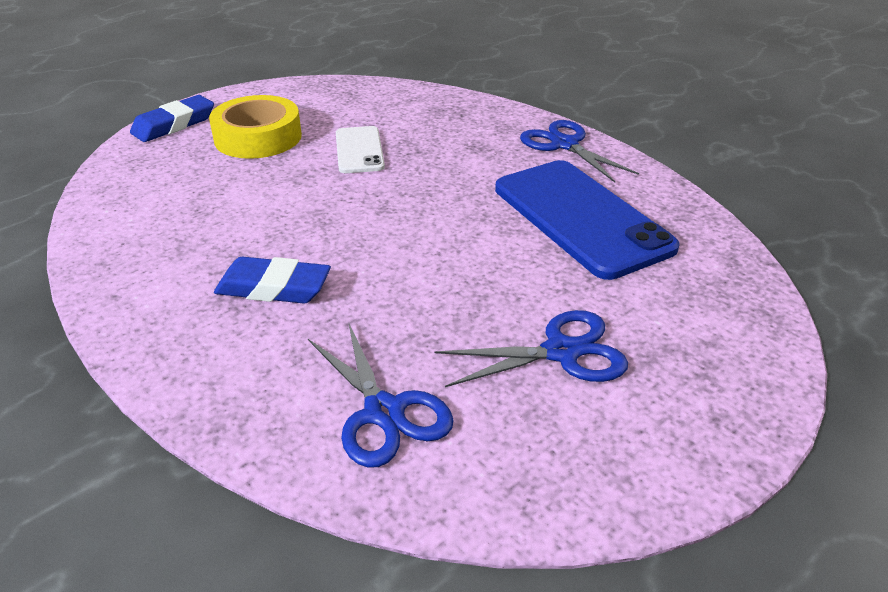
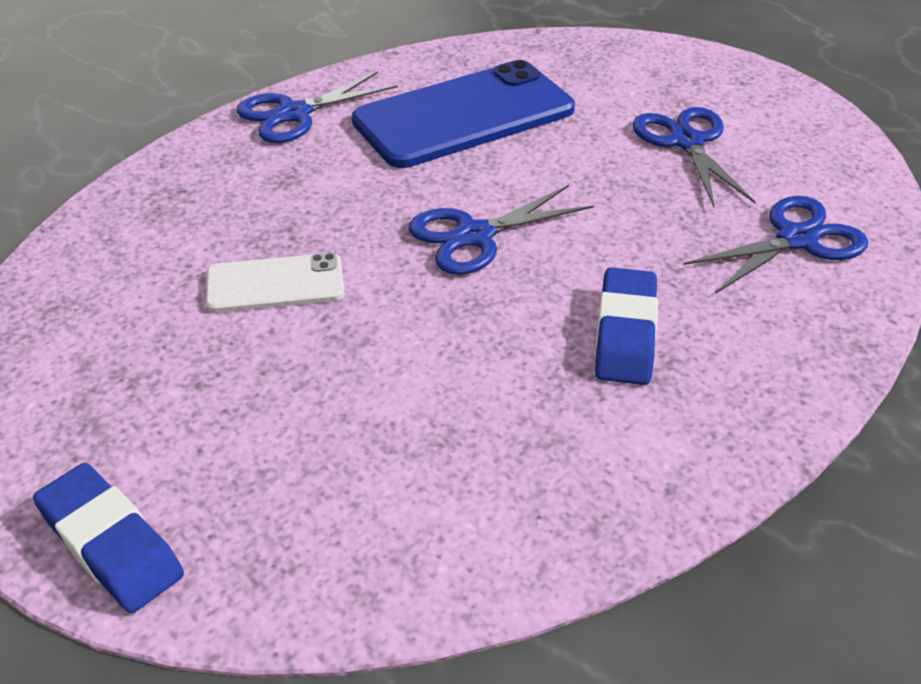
camera: 90 degrees left, 5 degrees up
yellow tape [209,95,302,159] -> none
none -> blue scissors [409,185,594,275]

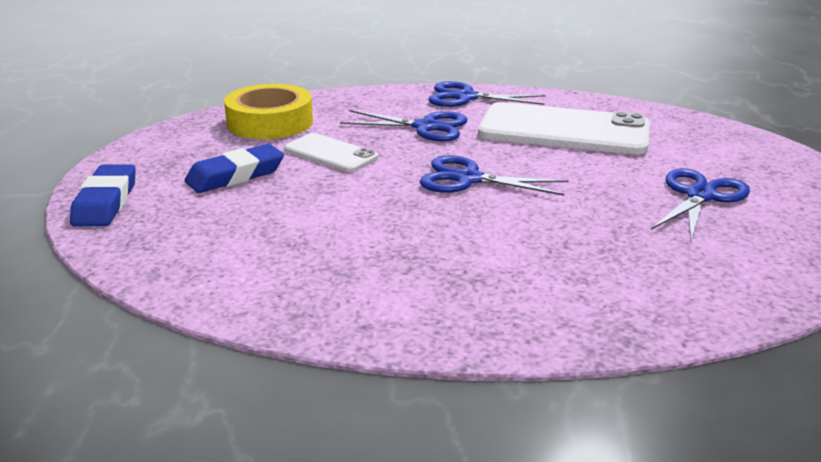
camera: 45 degrees right, 15 degrees down
blue phone [352,60,575,168] -> white phone [478,102,650,155]
blue eraser [595,267,658,385] -> blue eraser moved to [185,144,284,193]
blue scissors [683,196,868,294] -> blue scissors moved to [340,110,468,141]
none -> yellow tape [224,84,313,139]

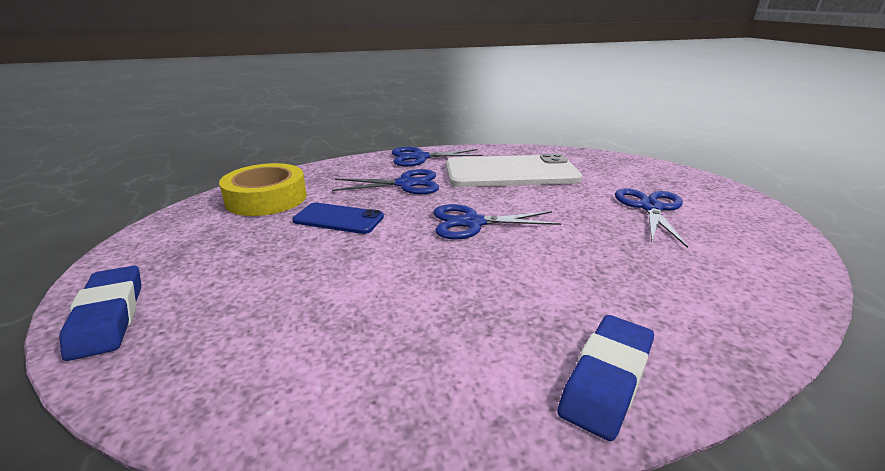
camera: 20 degrees left, 0 degrees up
blue eraser [185,144,284,193] -> blue eraser moved to [558,315,654,441]
white phone [284,133,378,172] -> blue phone [292,203,384,234]

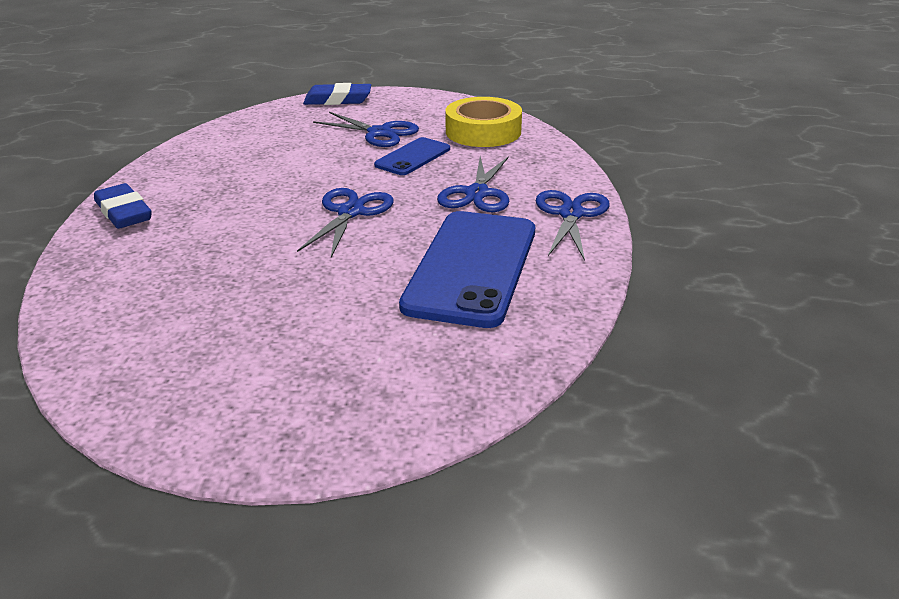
camera: 110 degrees right, 5 degrees up
white phone [446,153,582,187] -> blue phone [399,211,535,328]
blue scissors [615,188,688,248] -> blue scissors moved to [313,112,419,147]

